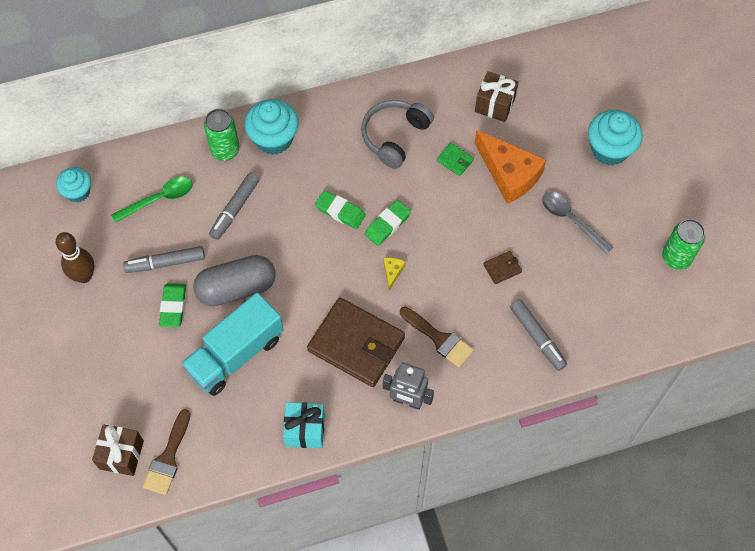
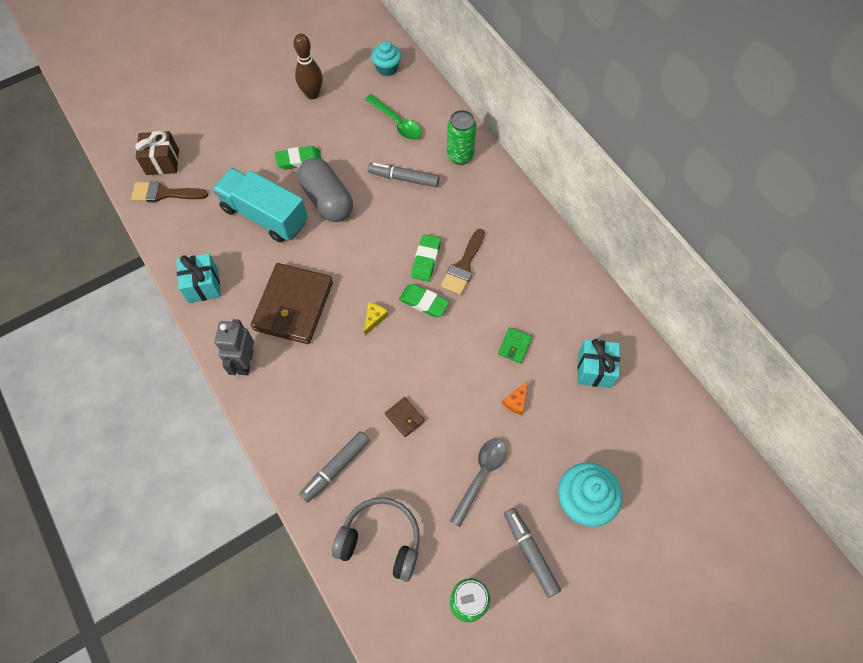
camera: 75 degrees right, 0 degrees up
grey marker [123,246,205,273] -> grey marker moved to [504,508,561,598]
turquoise cupcake [244,99,299,155] -> none
grey headphones [361,100,434,169] -> grey headphones moved to [332,497,420,582]
yellow cheese [384,258,405,291] -> yellow cheese turned 60 degrees counterclockwise [364,303,388,335]
brown brush [400,307,474,367] -> brown brush moved to [441,229,485,295]
brown gift [475,71,518,122] -> turquoise gift [577,339,620,388]
orange cheese [475,130,546,204] -> orange cheese [502,381,528,415], size x0.41

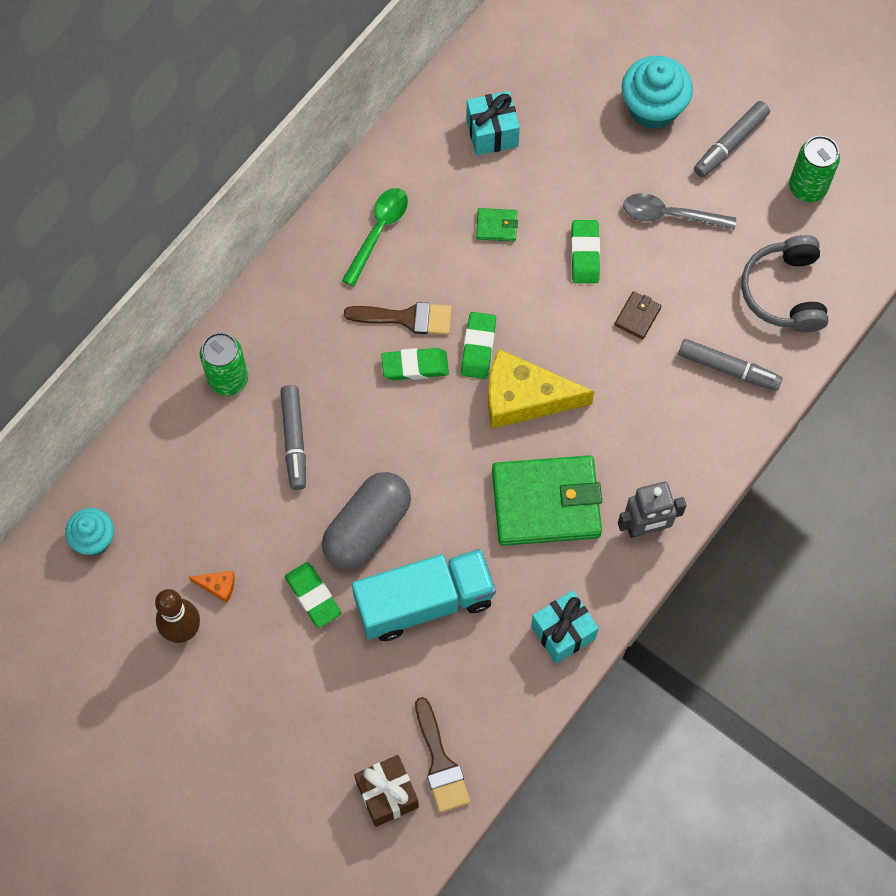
camera: 110 degrees left, 5 degrees up
turquoise truck [213,168,308,243] -> turquoise truck turned 120 degrees counterclockwise [352,549,496,641]
brown wallet [251,263,333,344] -> green wallet [492,455,602,546]
yellow cheese [364,303,388,335] -> yellow cheese [488,349,594,429], size x2.44
green spoon [365,94,422,140] -> green spoon moved to [342,188,408,286]
orange cheese [502,381,528,415] -> orange cheese moved to [189,571,235,603]
none -> green eraser [571,220,600,283]

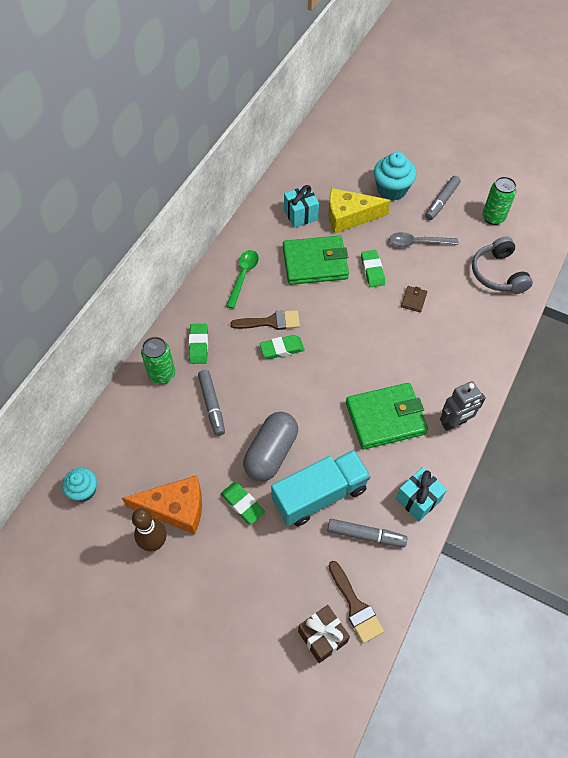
camera: 10 degrees left, 10 degrees down
orange cheese [189,571,235,603] -> orange cheese [122,475,202,534], size x2.44
green eraser [461,312,496,379] -> green eraser moved to [189,324,208,364]
green wallet [476,208,518,241] -> green wallet [283,236,349,285], size x2.45
yellow cheese [488,349,594,429] -> yellow cheese moved to [328,188,391,234]
grey marker [678,339,783,391] -> grey marker moved to [327,519,407,547]

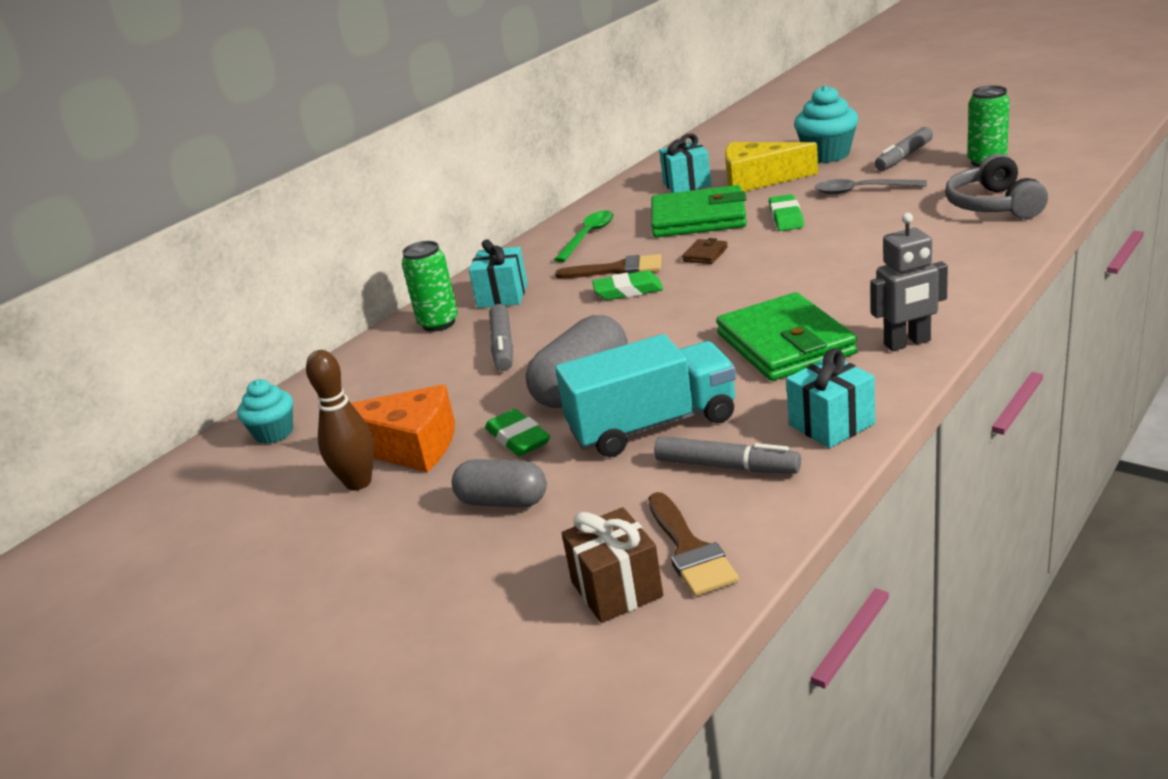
camera: 15 degrees right, 30 degrees down
green eraser [189,324,208,364] -> turquoise gift [469,239,528,308]
green wallet [346,383,428,449] -> green wallet turned 75 degrees clockwise [716,292,857,381]
brown wallet [401,286,427,312] -> brown wallet moved to [682,238,728,264]
none -> grey capsule [452,459,547,508]

